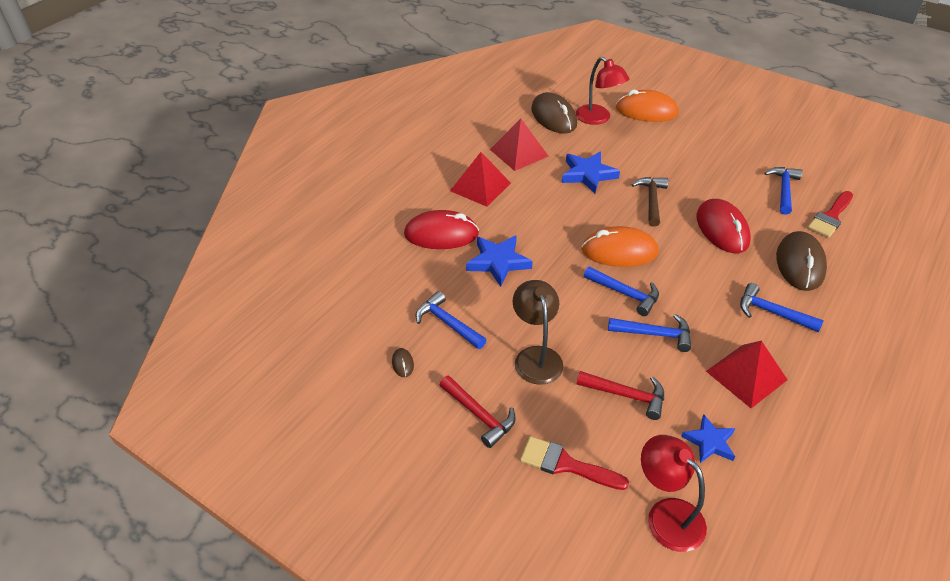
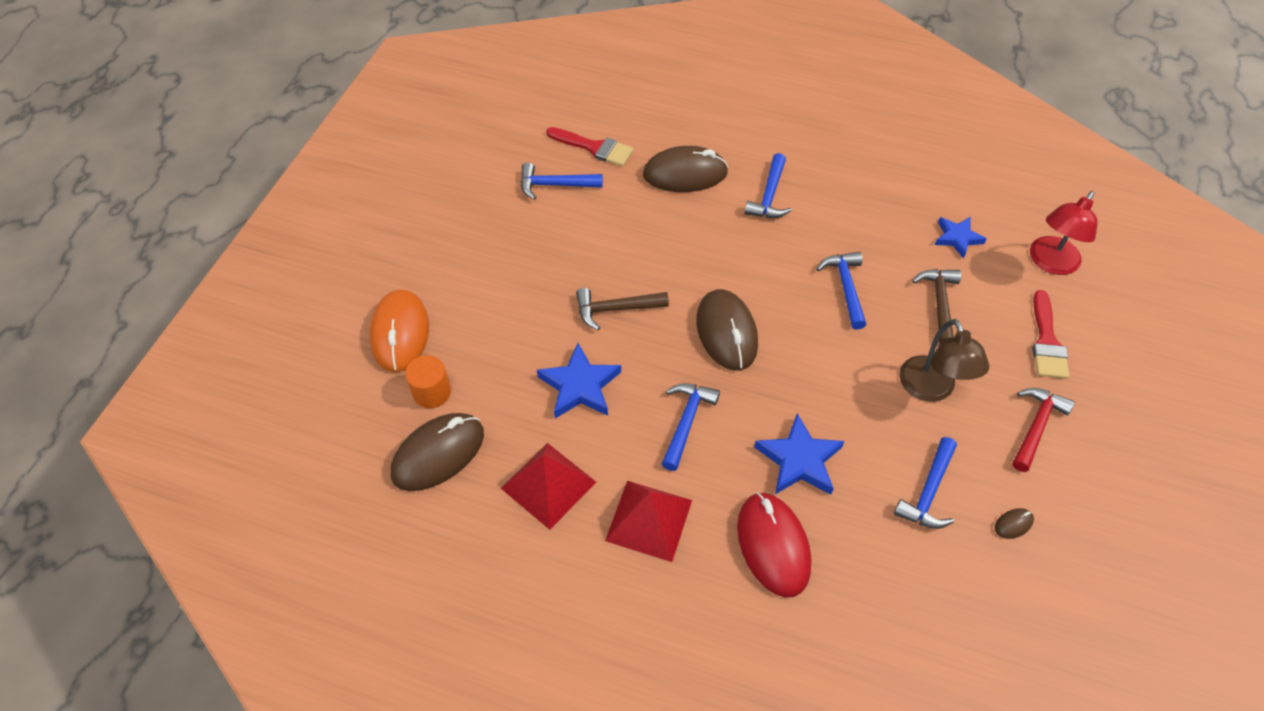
camera: 105 degrees left, 10 degrees up
brown lamp [513,280,563,385] -> brown lamp turned 75 degrees counterclockwise [899,319,990,402]
red lamp [576,57,629,125] -> orange cylinder [405,355,451,408]
red hammer [577,371,664,420] -> brown hammer [912,269,961,344]
orange mouse [582,226,659,267] -> brown mouse [696,289,758,371]
blue hammer [584,266,659,316] -> blue hammer moved to [662,383,720,471]
red mouse [696,199,751,253] -> none
red pyramid [706,341,787,408] -> none

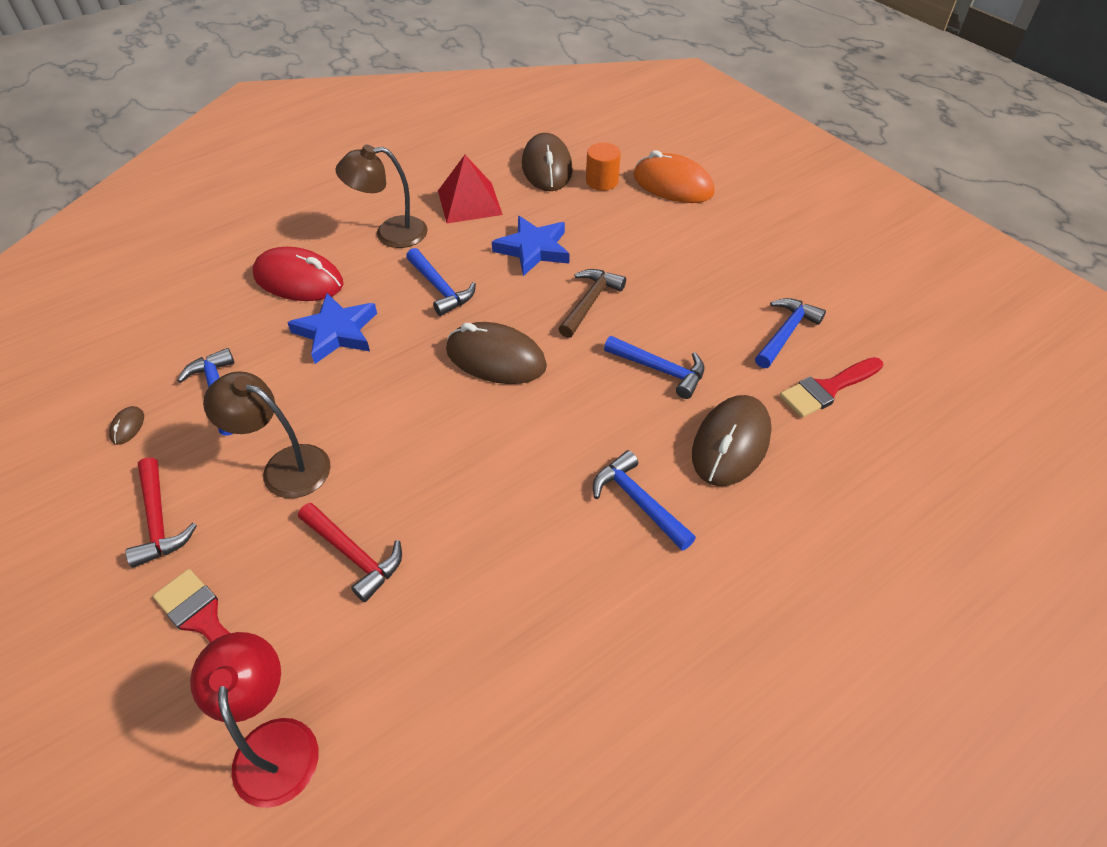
camera: 125 degrees right, 5 degrees down
red pyramid [605,481,692,562] -> brown lamp [335,145,428,248]
blue hammer [816,252,866,330] -> blue hammer moved to [604,336,704,399]
brown hammer [912,269,961,344] -> red hammer [298,503,402,602]
blue star [935,217,987,259] -> none

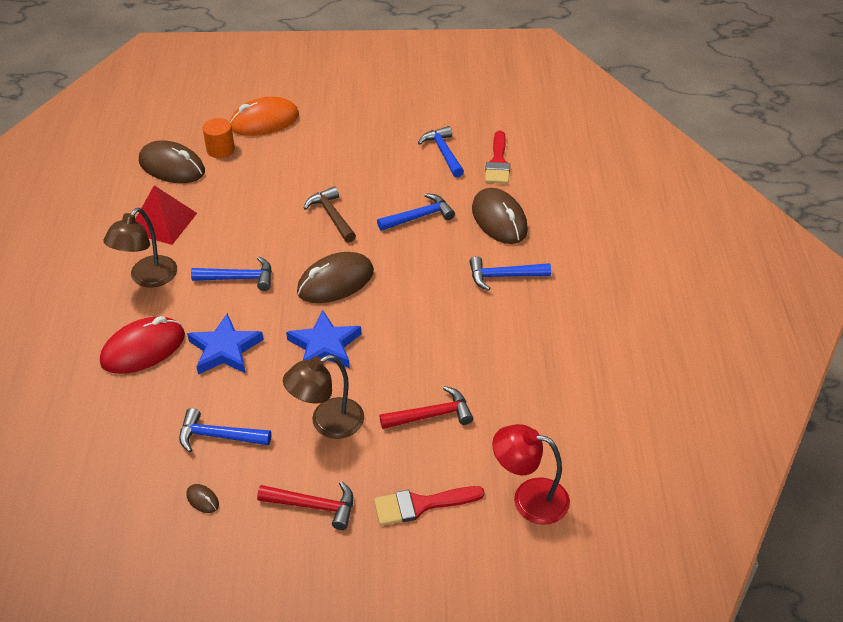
camera: 55 degrees left, 5 degrees down
blue star [492,216,570,276] -> blue star moved to [286,310,361,368]

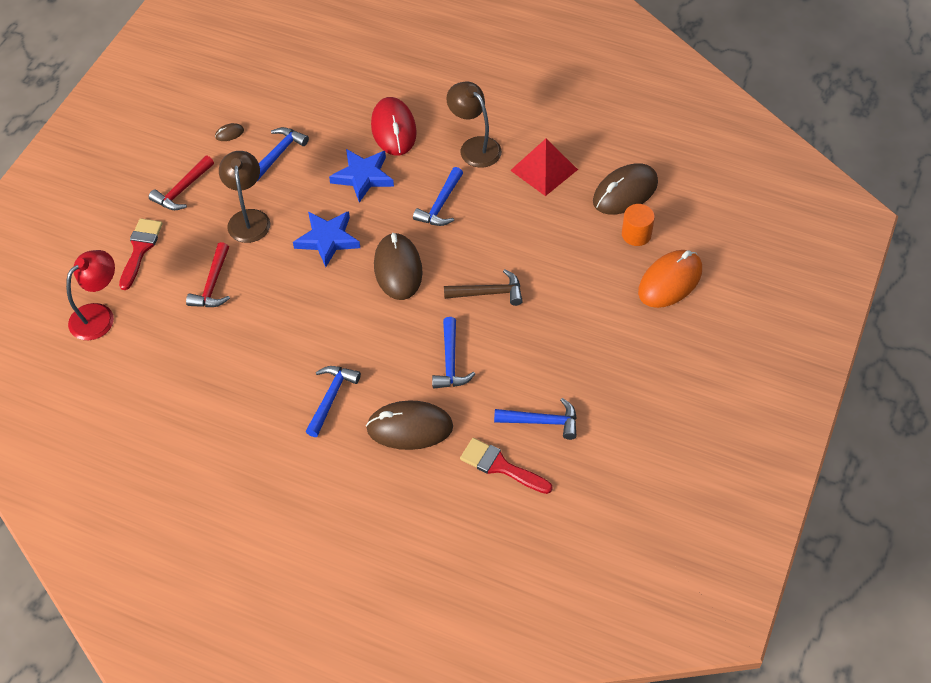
camera: 115 degrees right, 10 degrees up
orange mouse [230,97,299,136] -> orange mouse turned 45 degrees clockwise [638,250,702,308]

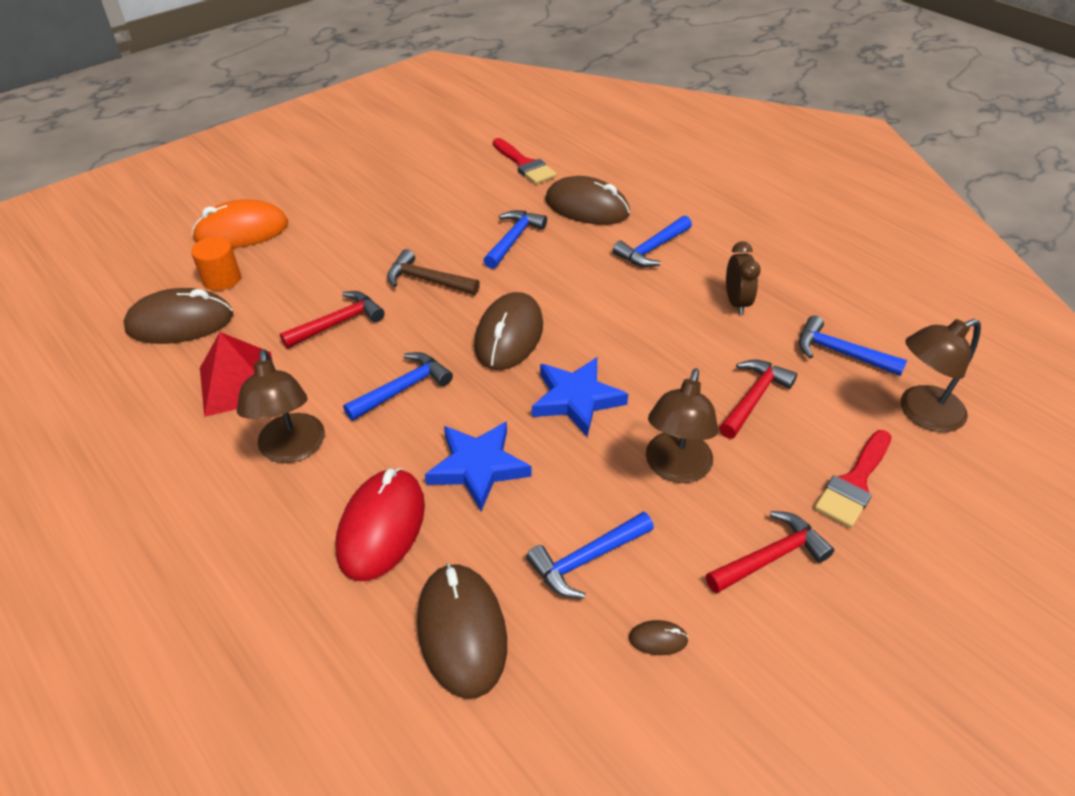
camera: 155 degrees left, 10 degrees down
red lamp [66,250,115,340] -> brown lamp [901,319,981,432]
blue hammer [494,398,577,440] -> blue hammer moved to [799,316,907,376]
none -> red hammer [280,291,385,348]
none -> brown mouse [417,563,507,699]
none -> brown clock [726,241,761,315]

